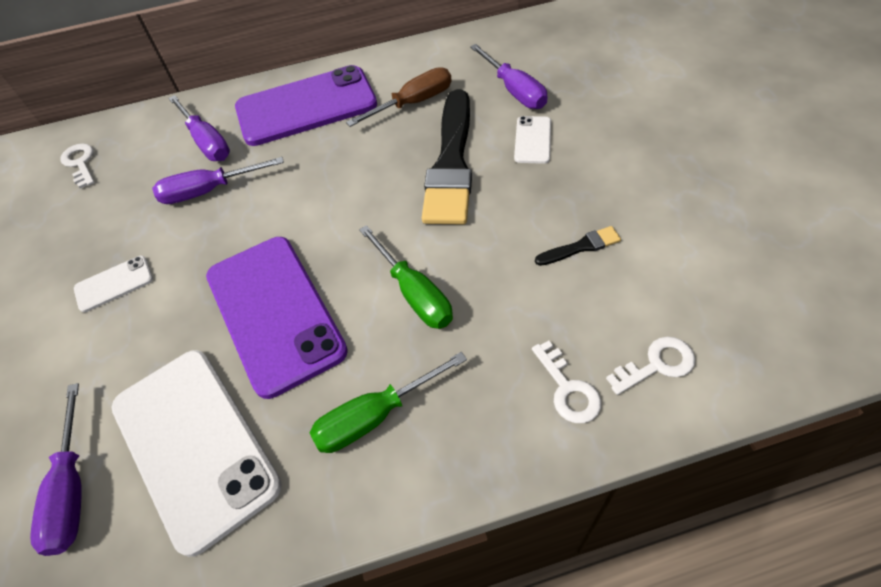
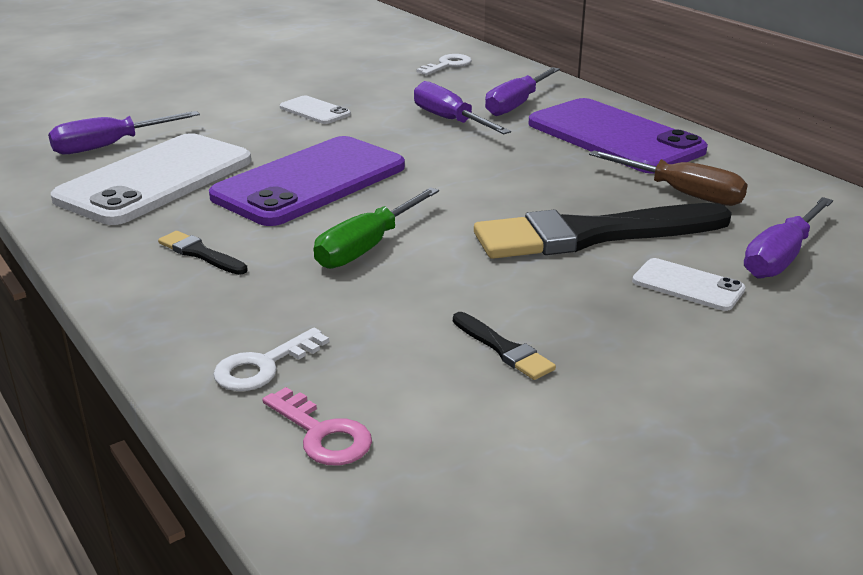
camera: 65 degrees right, 25 degrees down
green screwdriver [309,352,467,453] -> black brush [158,231,248,275]
white phone [514,116,551,164] -> white phone turned 45 degrees clockwise [632,258,746,311]
white key [606,337,695,395] -> pink key [262,387,372,465]

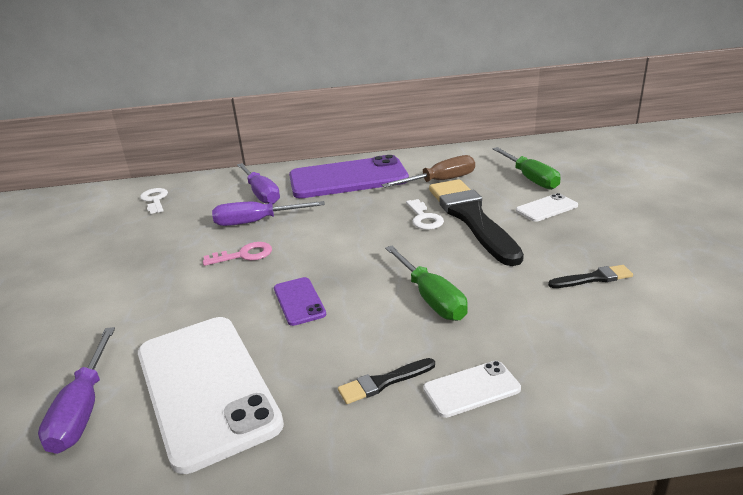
camera: 60 degrees left, 0 degrees up
purple phone [209,136,405,226] -> purple phone [274,277,326,326], size x0.44
white key [213,328,329,391] -> white key moved to [406,199,444,230]
pink key [262,387,372,465] -> pink key moved to [203,242,272,266]
white phone [280,96,351,124] -> white phone moved to [423,361,521,418]
black brush [474,203,732,259] -> black brush turned 150 degrees clockwise [429,179,524,266]
purple screwdriver [744,197,833,278] -> green screwdriver [492,147,561,190]

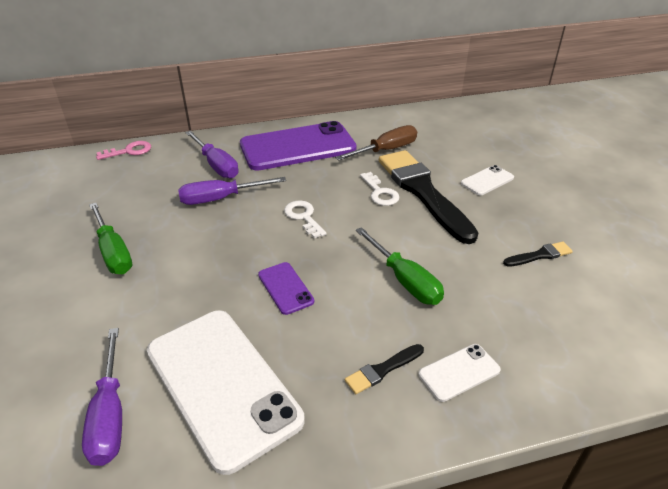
camera: 10 degrees left, 10 degrees up
white key [140,188,168,214] -> white key moved to [284,201,327,238]
pink key [203,242,272,266] -> pink key moved to [96,141,151,160]
green screwdriver [492,147,561,190] -> green screwdriver moved to [89,203,132,274]

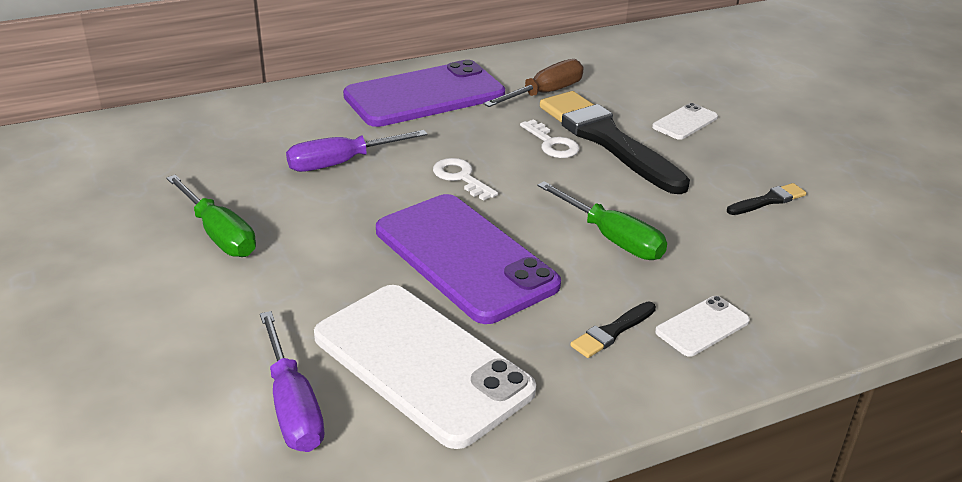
camera: 10 degrees left, 5 degrees down
pink key [96,141,151,160] -> none
purple screwdriver [185,131,239,178] -> none
purple phone [258,262,314,315] -> purple phone [376,194,561,324], size x2.26

